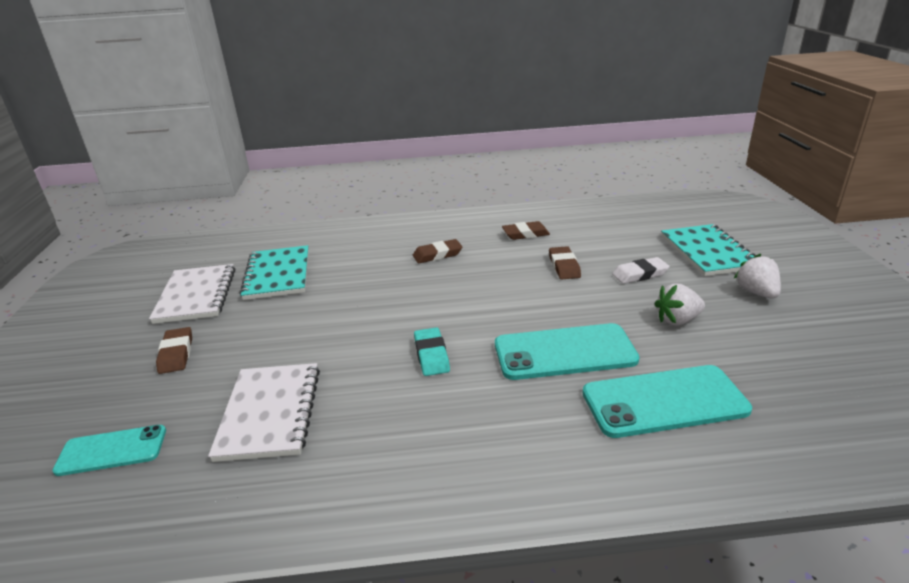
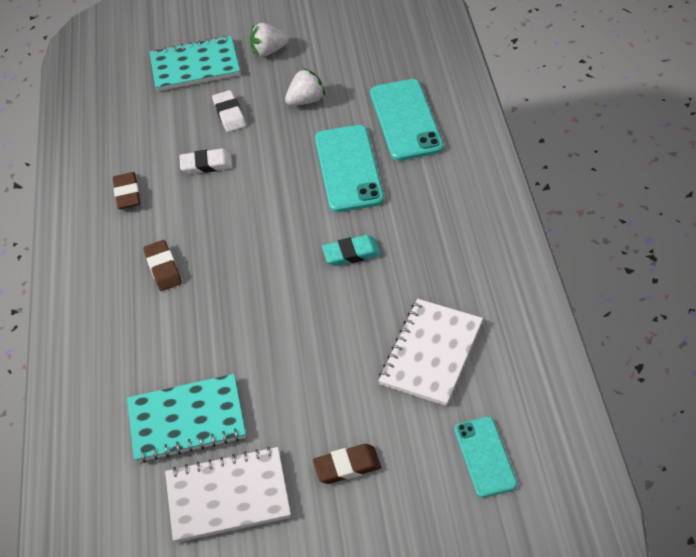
camera: 90 degrees left, 20 degrees up
white notebook [208,363,320,462] -> white notebook turned 60 degrees counterclockwise [378,299,483,406]
brown eraser [549,246,581,279] -> white eraser [179,149,232,174]
white strawberry [655,283,705,325] -> white strawberry turned 105 degrees counterclockwise [285,68,325,106]

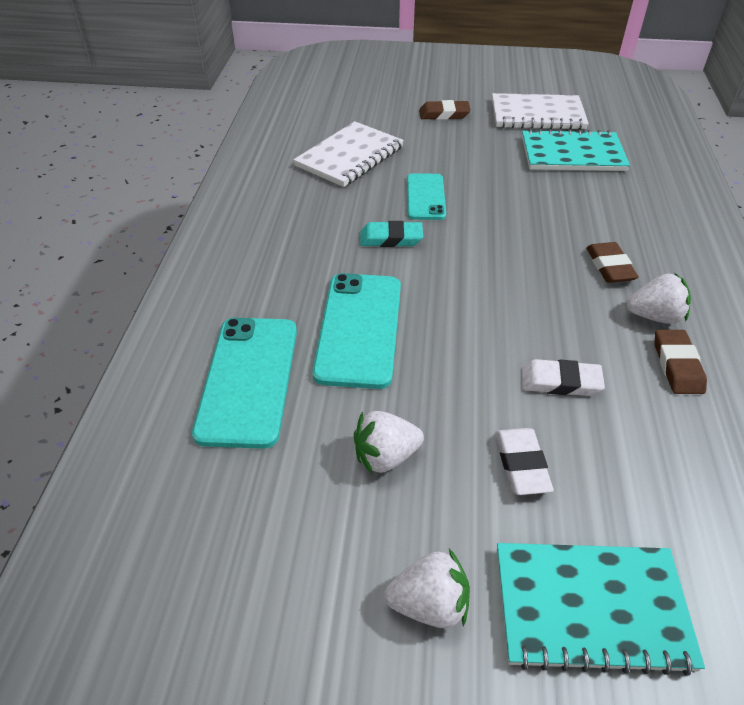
camera: 170 degrees left, 5 degrees down
turquoise phone [455,417,517,498] -> turquoise phone moved to [407,173,446,220]
none -> white strawberry [627,272,691,324]

